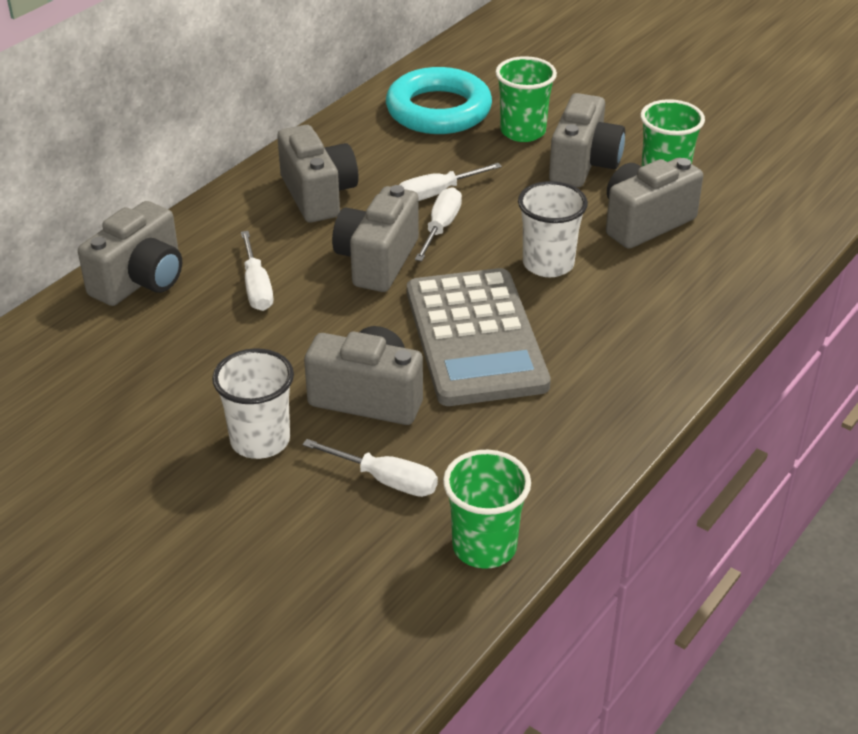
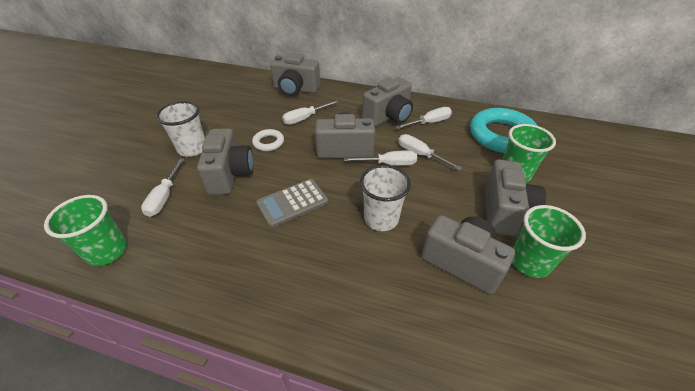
camera: 70 degrees right, 5 degrees up
grey calculator [407,268,551,406] -> grey calculator [256,179,328,227], size x0.56
grey camera [549,93,625,187] -> grey camera turned 75 degrees counterclockwise [485,159,546,236]
none -> white ring [252,129,284,151]
none -> white screwdriver [396,107,452,129]

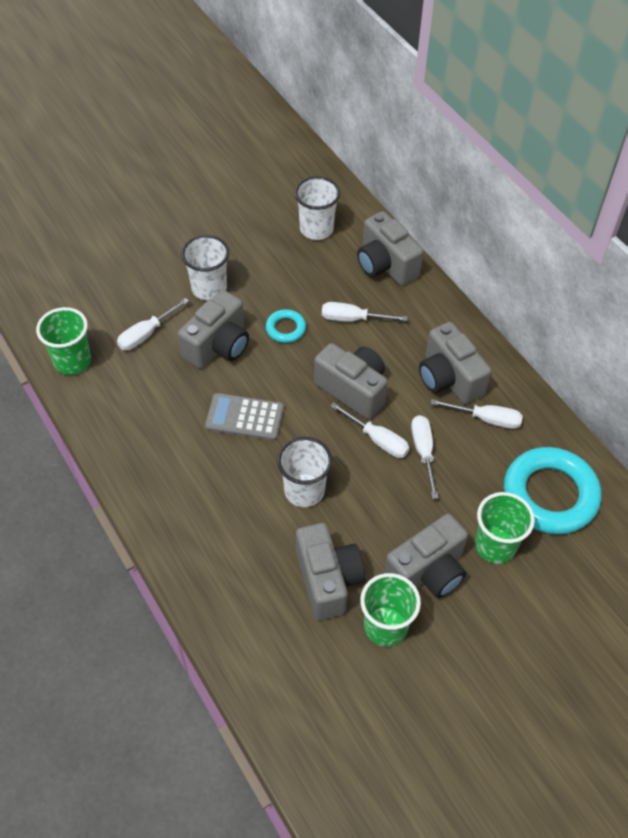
camera: 40 degrees right, 10 degrees up
white ring [252,129,284,151] -> turquoise ring [266,309,306,343]
grey camera [362,77,413,126] -> grey camera turned 60 degrees clockwise [419,322,492,404]
none -> white cup [294,176,340,240]

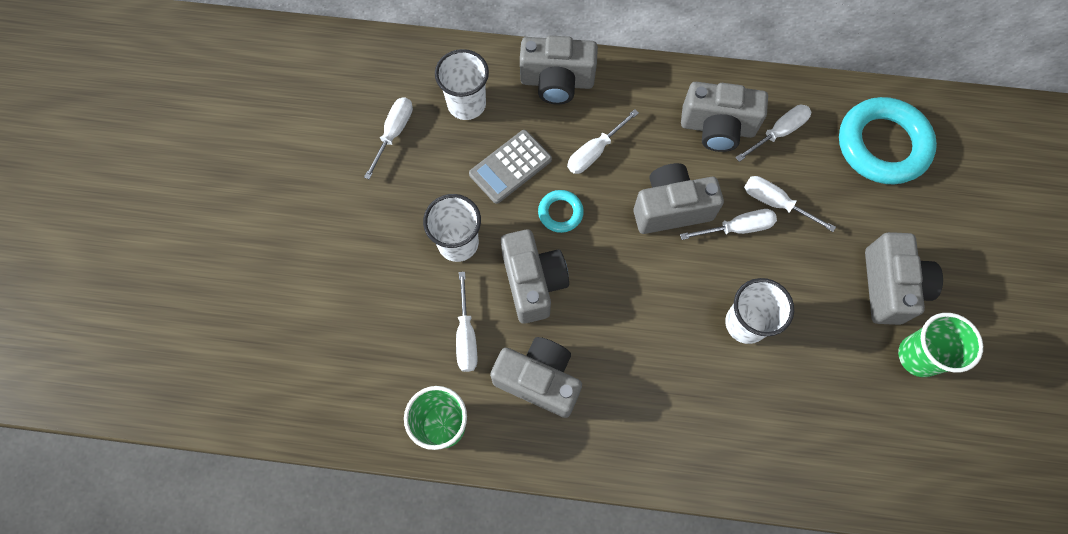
camera: 50 degrees left, 15 degrees up
grey calculator [205,393,284,441] -> grey calculator moved to [469,130,552,204]
grey camera [296,523,365,620] -> grey camera moved to [490,337,582,418]
green cup [475,492,535,564] -> none
none -> white screwdriver [364,97,413,180]

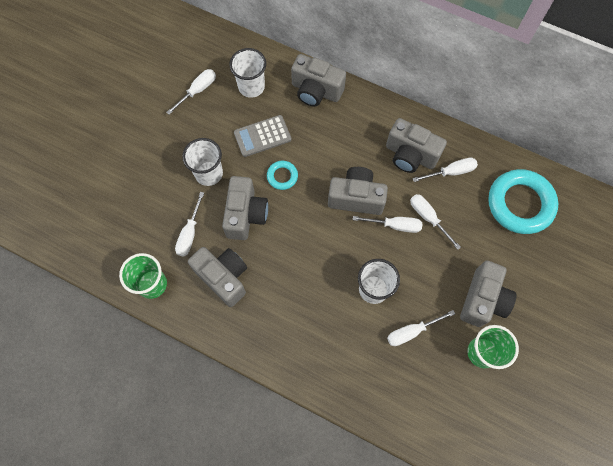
camera: 20 degrees right, 0 degrees up
white screwdriver [567,109,639,174] -> white screwdriver moved to [387,310,455,346]

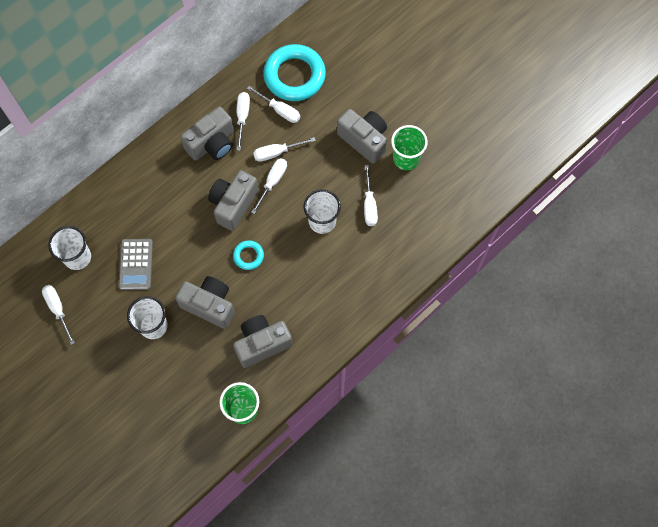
camera: 70 degrees left, 0 degrees up
white screwdriver [175,192,204,256] -> white screwdriver moved to [247,86,300,123]
turquoise ring [267,161,298,190] -> turquoise ring moved to [233,240,264,270]
grey camera [291,54,346,106] -> none

